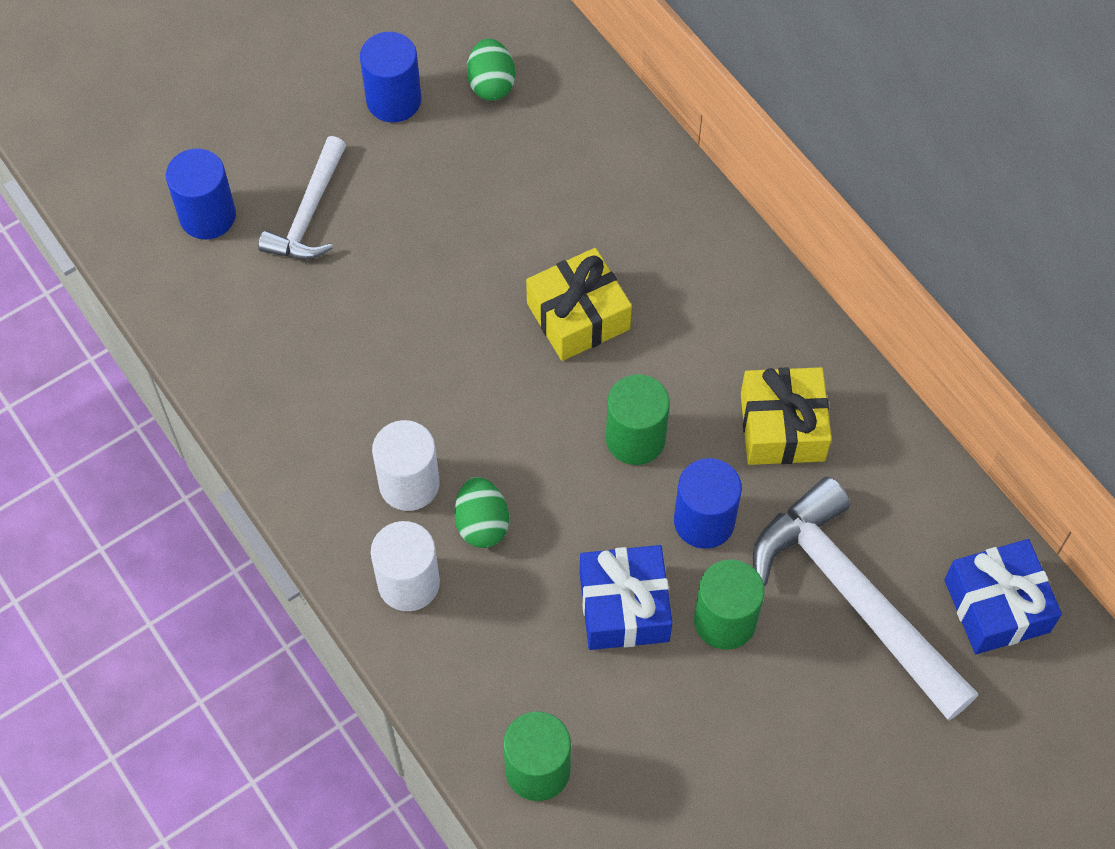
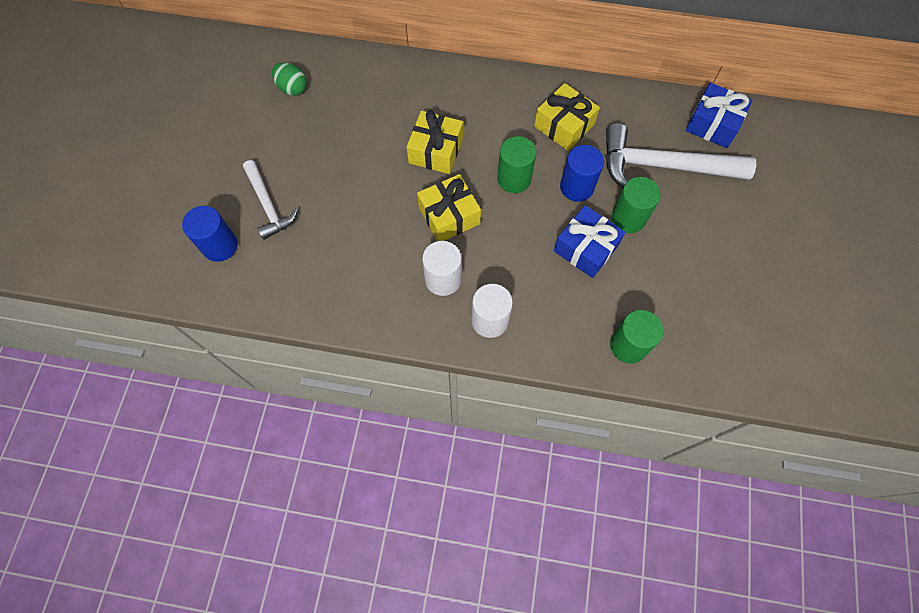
camera: 45 degrees left, 5 degrees up
blue cylinder [360,32,421,122] -> none
green egg [455,477,509,548] -> none
none -> yellow gift [417,174,481,241]

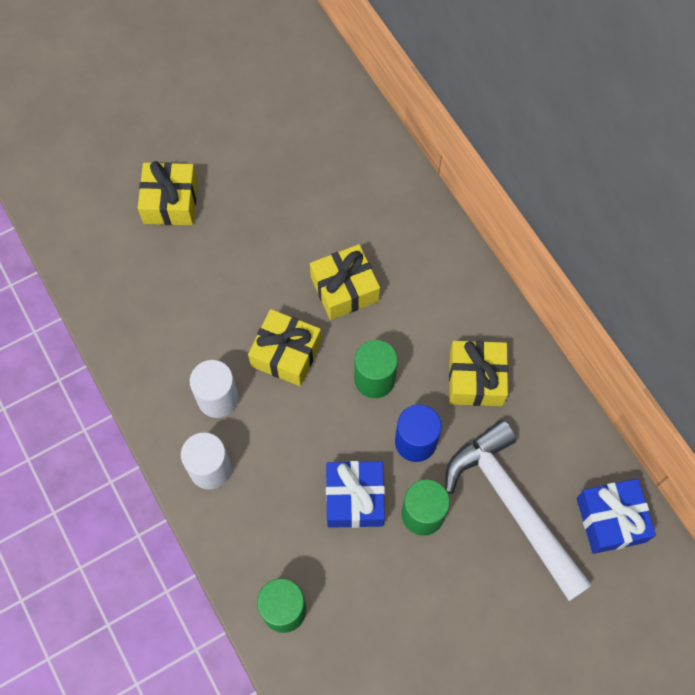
camera: 50 degrees right, 0 degrees up
blue cylinder [182,206,238,262] -> none
white hammer [243,160,298,240] -> yellow gift [138,161,198,225]
green egg [272,63,307,96] -> none

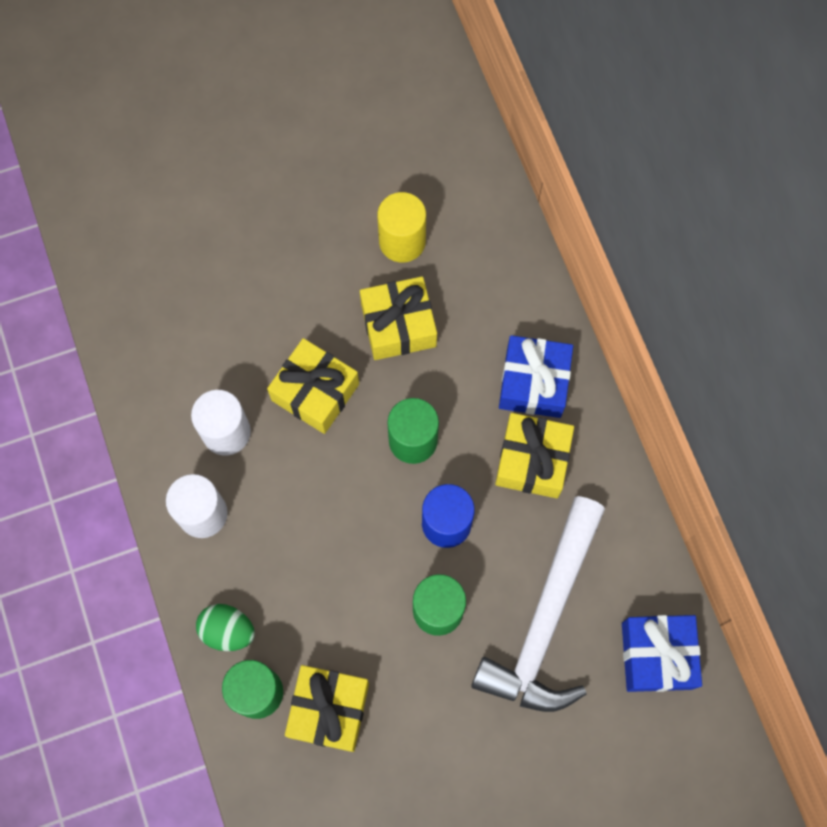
camera: 10 degrees right, 5 degrees up
yellow gift [138,161,198,225] -> yellow gift moved to [285,665,369,752]
blue gift [326,461,385,528] -> blue gift moved to [499,335,573,418]
white hammer [445,420,592,601] -> white hammer turned 135 degrees counterclockwise [471,496,605,712]
none -> green egg [196,604,255,651]
none -> yellow cylinder [377,192,426,263]

